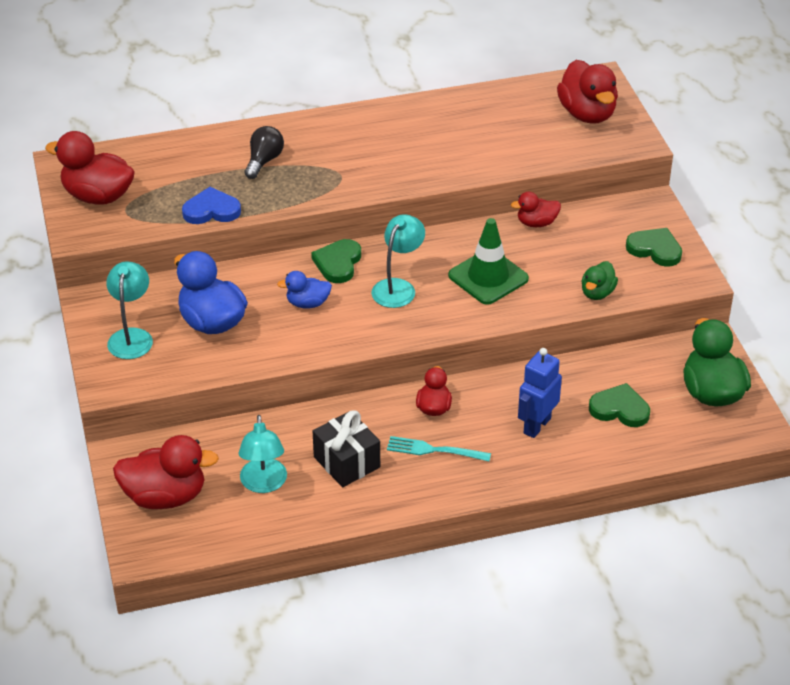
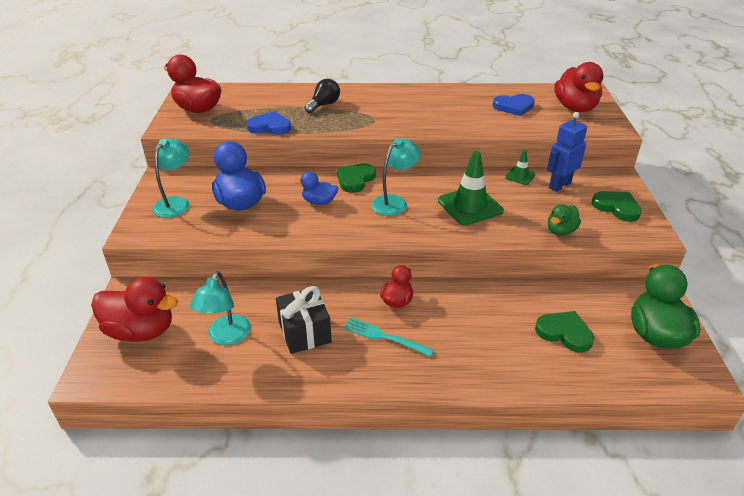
camera: 15 degrees right, 5 degrees down
red duck [511,192,561,227] -> green traffic cone [505,150,536,185]
blue robot [518,348,562,438] -> blue robot moved to [547,112,587,192]
none -> blue heart [493,94,535,116]

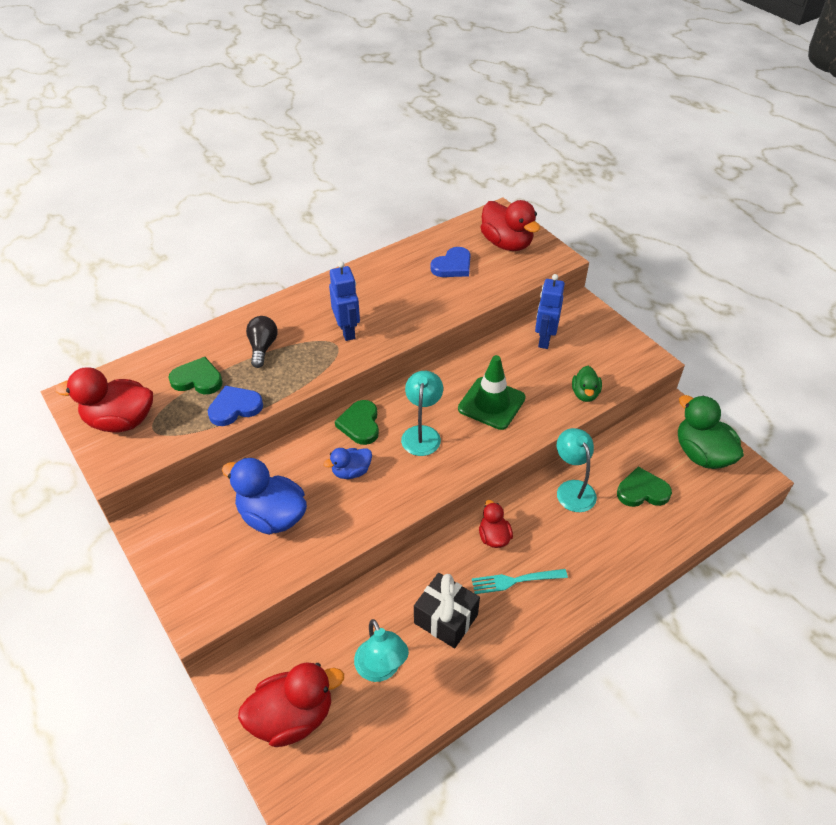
camera: 35 degrees left, 10 degrees up
turquoise lamp [152,138,190,218] -> turquoise lamp moved to [557,428,597,512]
green traffic cone [505,150,536,185] -> none
green heart [592,191,642,222] -> green heart moved to [168,357,223,394]
none -> blue robot [329,261,360,341]

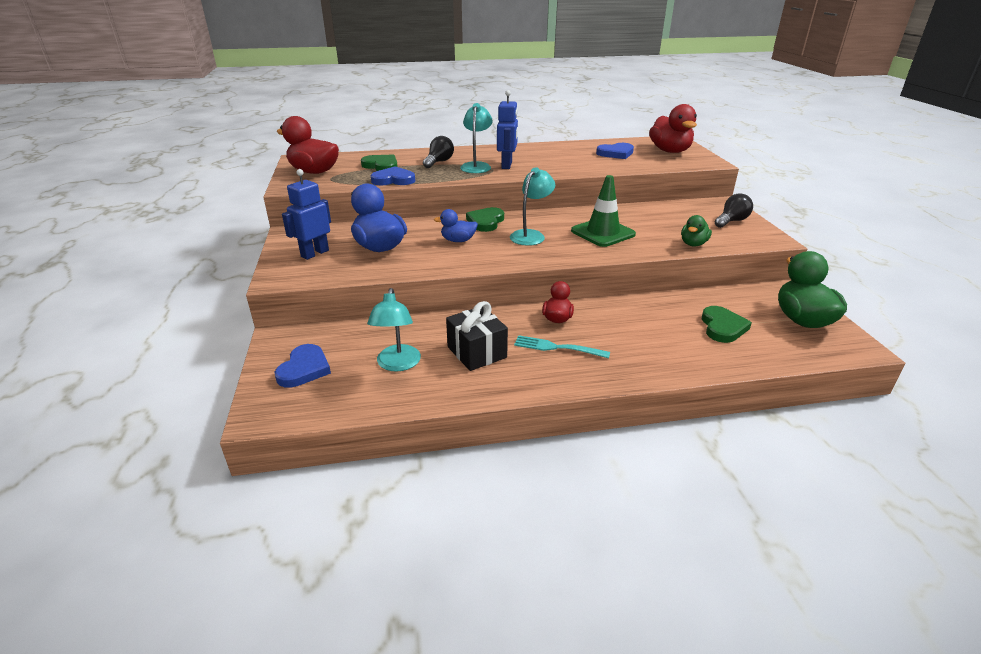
camera: 25 degrees right, 15 degrees down
red duck [238,662,344,747] -> blue heart [275,344,331,388]
blue robot [535,274,565,349] -> blue robot moved to [282,169,331,260]
turquoise lamp [557,428,597,512] -> turquoise lamp moved to [460,103,492,173]
green heart [617,467,672,507] -> green heart turned 75 degrees clockwise [702,306,752,343]
none -> black light bulb [715,193,753,228]

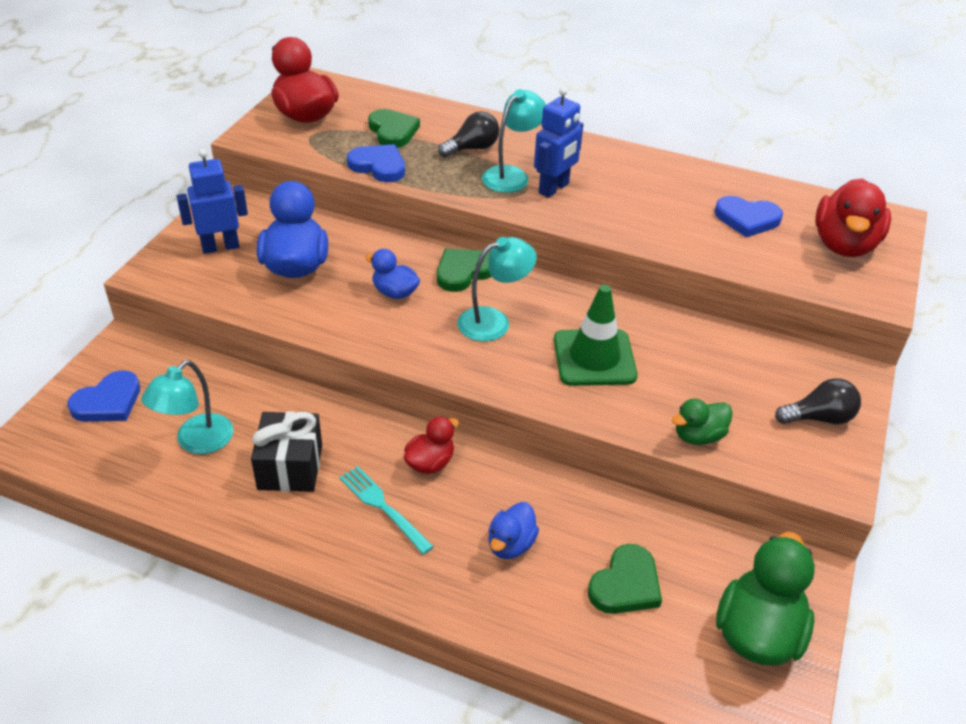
camera: 30 degrees right, 10 degrees up
none -> blue duck [488,502,539,559]

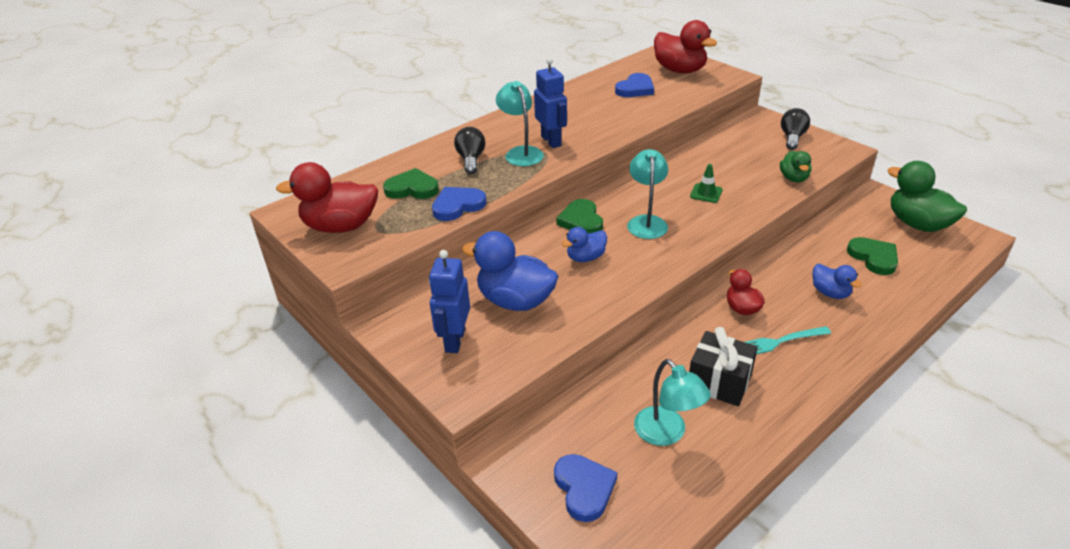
camera: 60 degrees left, 5 degrees down
green traffic cone [554,285,638,386] -> green traffic cone [690,164,723,203], size x0.51

